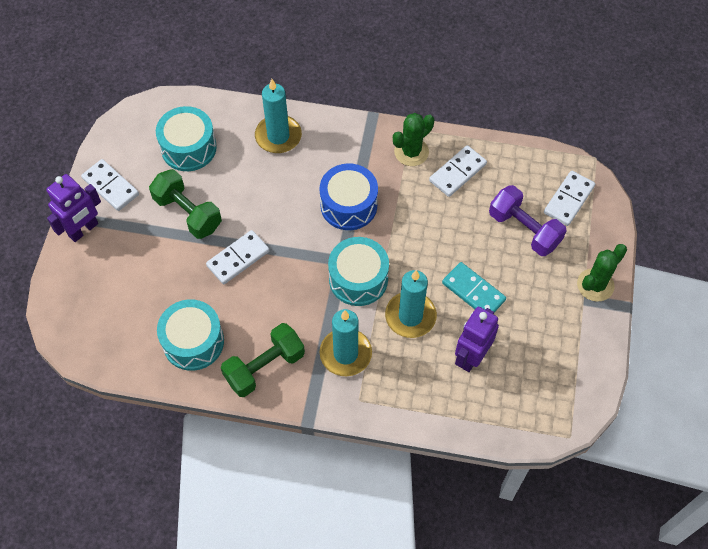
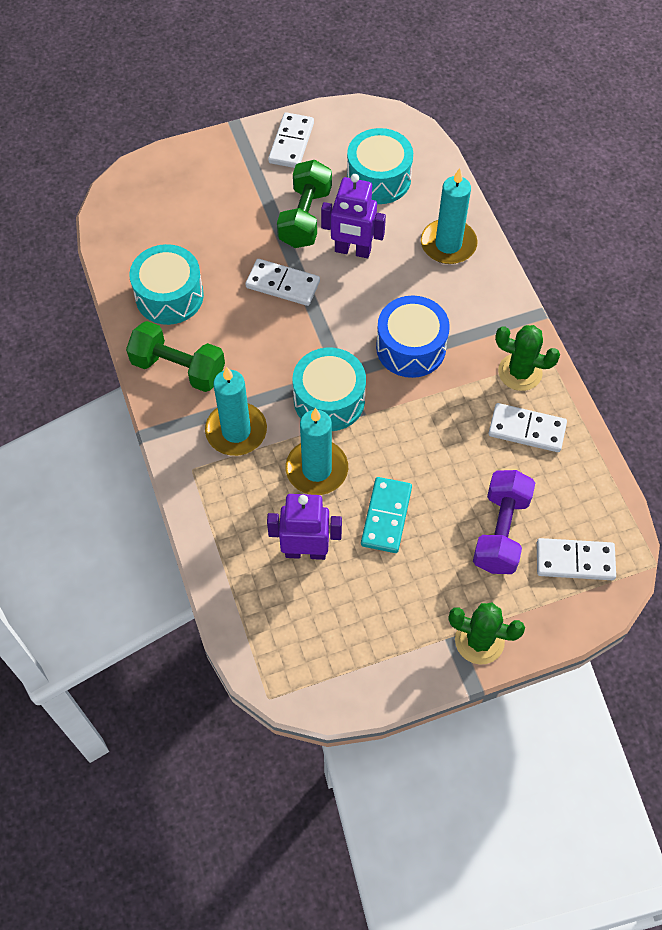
camera: 60 degrees right, 0 degrees up
purple robot [46,174,101,242] -> purple robot moved to [321,174,386,258]

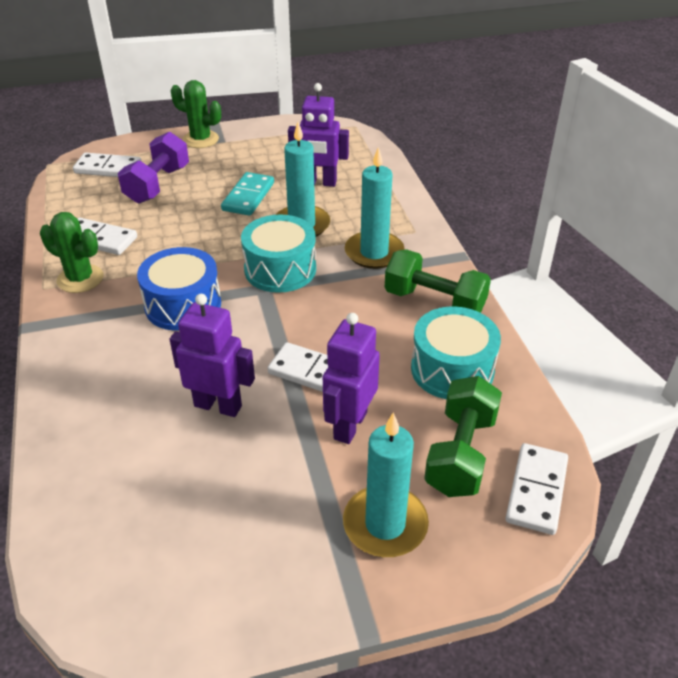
camera: 175 degrees left, 20 degrees down
white domino [268,112,314,168] -> white domino moved to [505,443,568,535]
green dumbbell [277,160,332,248] -> green dumbbell moved to [424,376,502,497]
turquoise drum [347,128,413,204] -> none
turquoise candle [421,168,477,264] -> turquoise candle moved to [343,412,429,557]
none -> purple robot [323,313,380,444]

